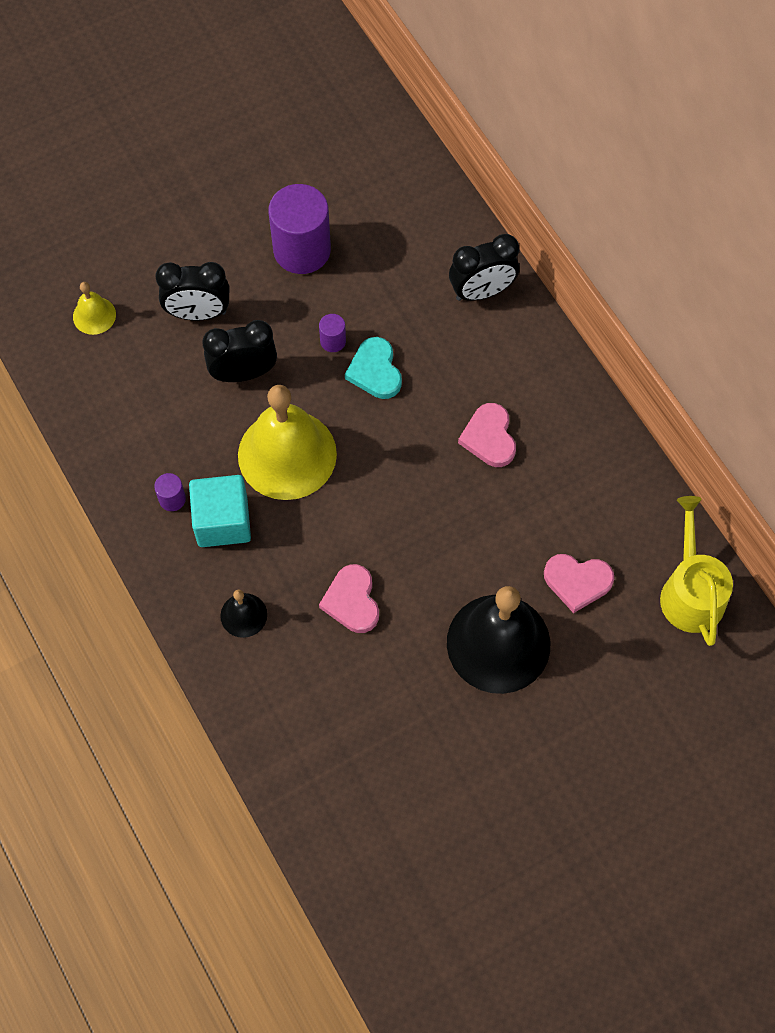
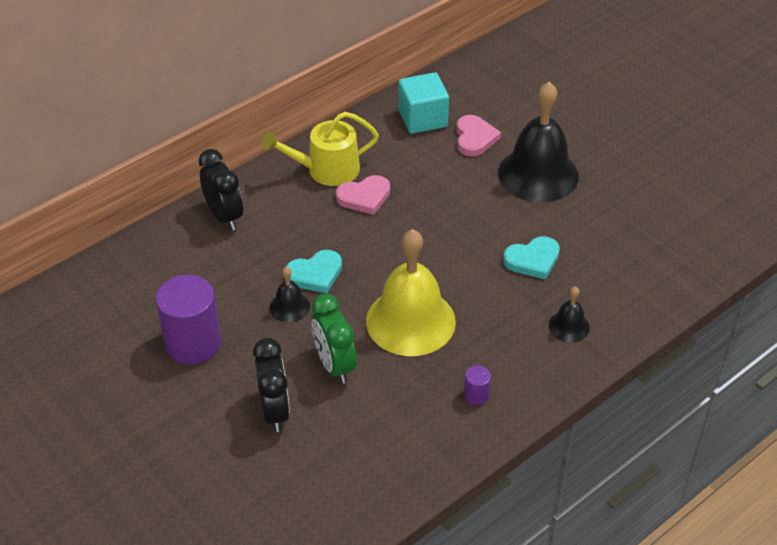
camera: 100 degrees left, 20 degrees down
yellow bell [73,282,116,335] -> none
turquoise cube [189,475,251,547] -> turquoise cube moved to [398,72,449,134]
black clock [202,320,277,382] -> green clock [311,293,357,384]
purple cylinder [319,314,346,352] -> black bell [270,267,310,322]
pink heart [319,564,379,633] -> turquoise heart [503,236,560,279]
yellow watering can [660,496,733,646] -> yellow watering can moved to [262,112,379,186]

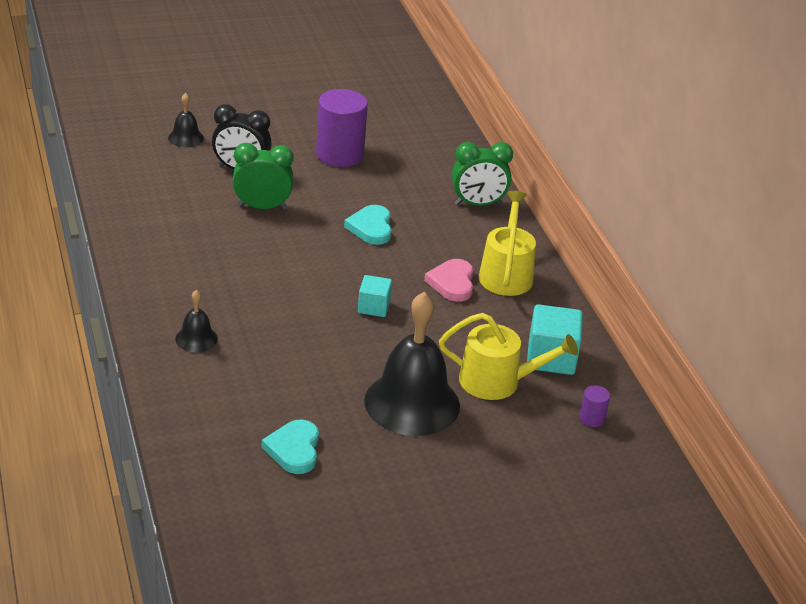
camera: 110 degrees right, 10 degrees down
black clock [198,149,243,230] -> green clock [452,142,513,206]
black bell [270,267,310,322] -> black bell moved to [168,93,204,147]
yellow bell [366,229,456,356] -> none
pink heart [456,115,501,157] -> yellow watering can [439,313,578,400]
purple cylinder [464,365,491,405] -> purple cylinder moved to [580,385,610,427]
turquoise heart [503,236,560,279] -> turquoise heart moved to [262,419,319,474]
none -> turquoise cube [358,275,392,317]

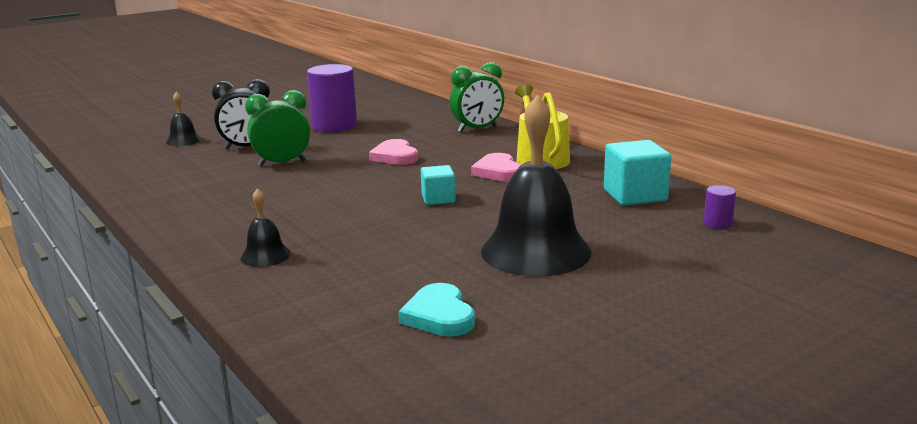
camera: 15 degrees left, 15 degrees down
turquoise heart [344,205,392,245] -> pink heart [369,139,418,165]
yellow watering can [439,313,578,400] -> none

